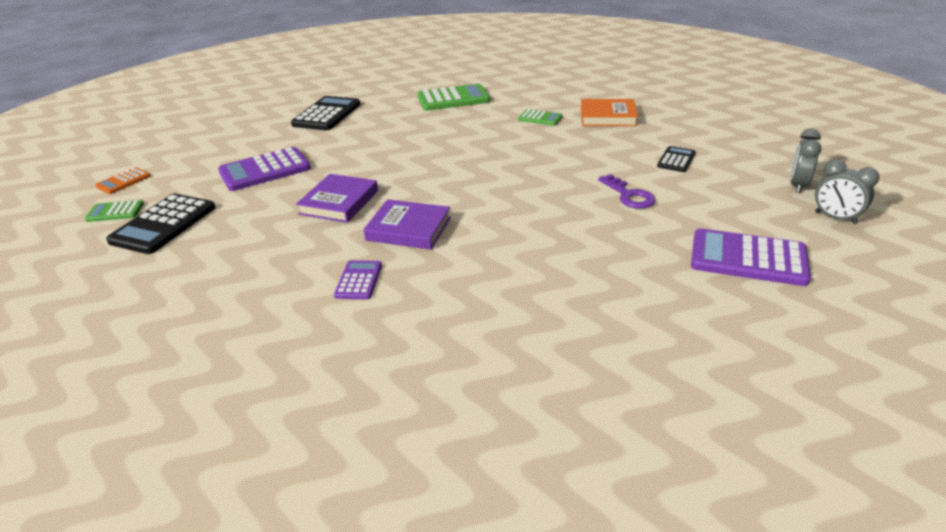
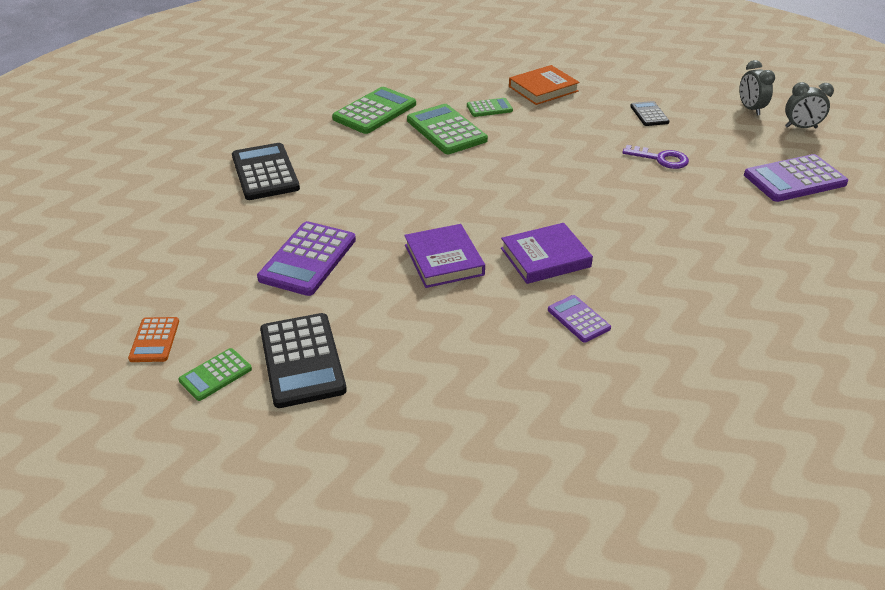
camera: 40 degrees left, 5 degrees up
none -> green calculator [407,104,488,154]

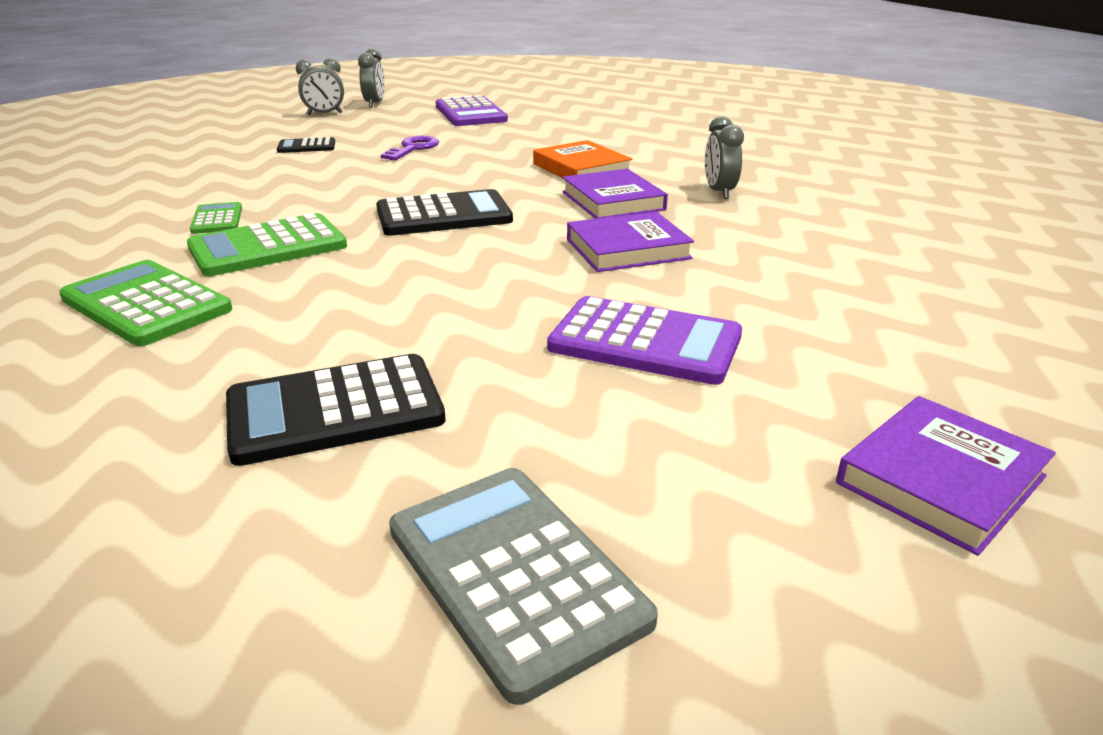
camera: 90 degrees left, 10 degrees down
orange calculator [128,317,179,362] -> purple book [836,396,1056,556]
green calculator [178,348,252,401] -> none
black calculator [260,313,347,408] -> black calculator moved to [376,189,513,236]
orange book [509,65,580,105] -> orange book moved to [533,140,632,178]
purple calculator [548,295,611,343] -> grey clock [705,116,744,199]
none -> grey calculator [389,468,658,705]

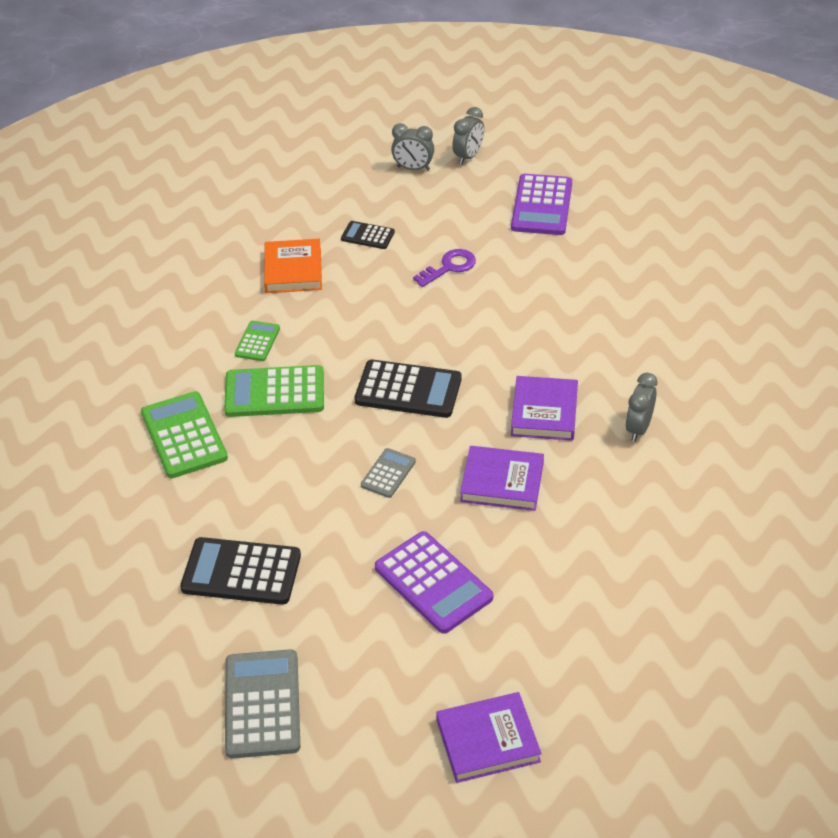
camera: 30 degrees right, 15 degrees up
orange book [533,140,632,178] -> orange book moved to [264,239,322,293]
none -> grey calculator [361,448,416,498]

